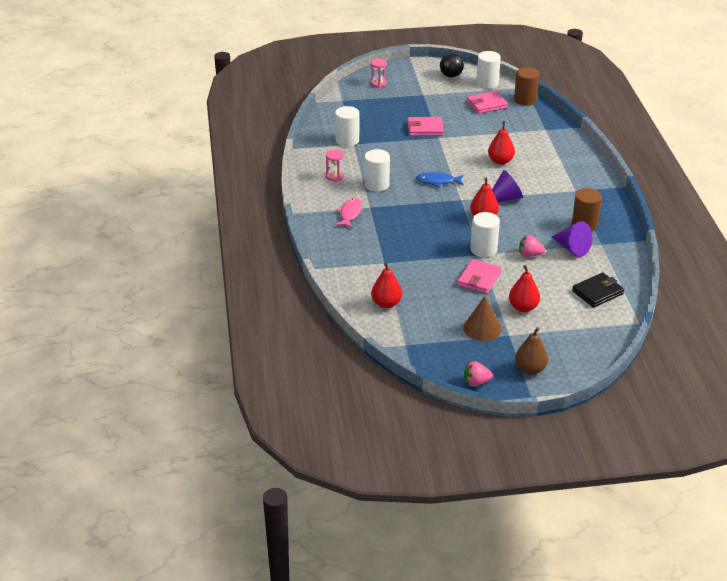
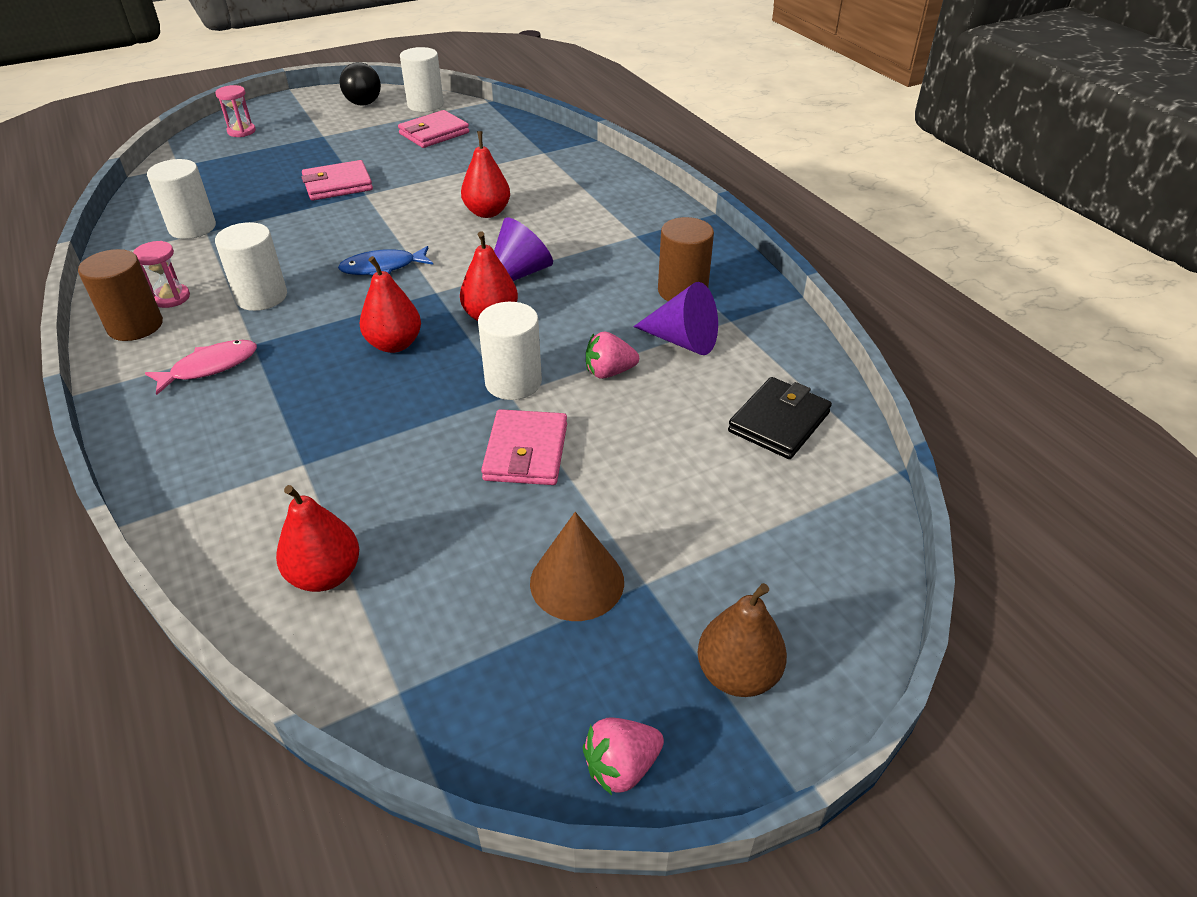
camera: 20 degrees left, 5 degrees up
pink fish [335,198,362,228] -> pink fish turned 60 degrees clockwise [145,340,257,395]
red pear [509,265,540,312] -> red pear moved to [360,256,421,353]
brown cylinder [514,67,539,106] -> brown cylinder moved to [78,249,163,341]

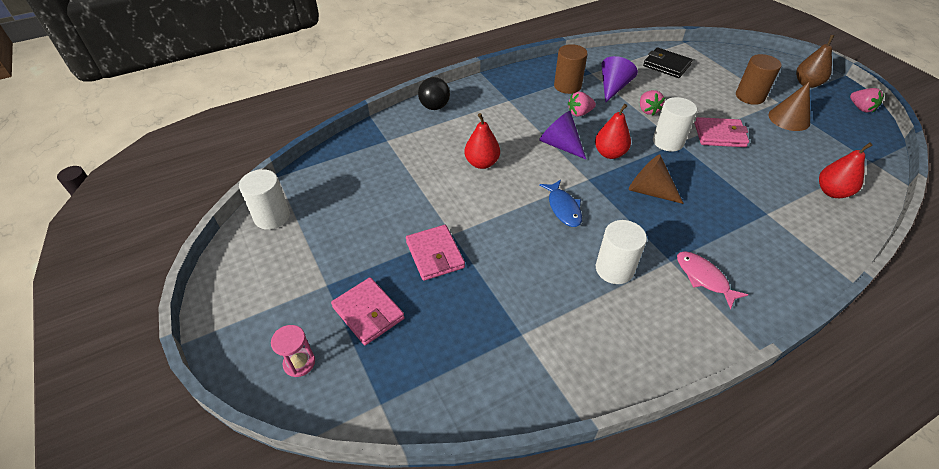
camera: 90 degrees left, 5 degrees up
brown cylinder [78,249,163,341] -> brown cylinder moved to [736,54,781,105]
pink hourglass [133,241,190,308] -> none
white cylinder [147,159,216,239] -> none
black ball [339,62,381,106] -> black ball moved to [418,77,450,110]
red pear [360,256,421,353] -> brown cone [629,154,684,204]
pink wallet [398,110,469,148] -> pink wallet moved to [331,277,405,345]
none -> pink strawberry [568,92,596,117]

